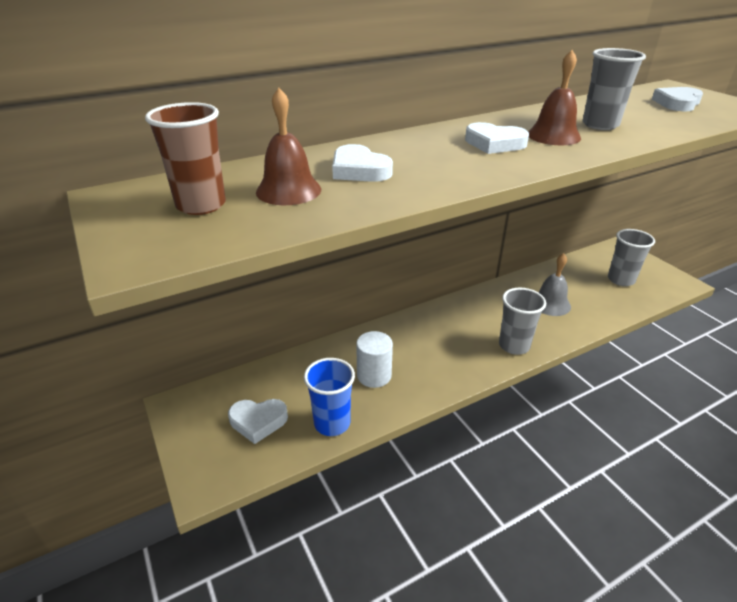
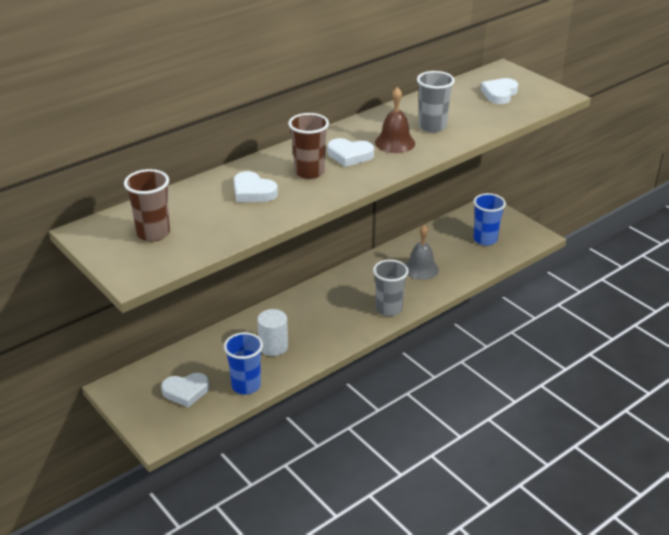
camera: 10 degrees left, 0 degrees up
brown bell [256,88,321,205] -> none
grey cup [608,229,655,286] -> blue cup [473,193,506,246]
none -> brown cup [288,113,329,179]

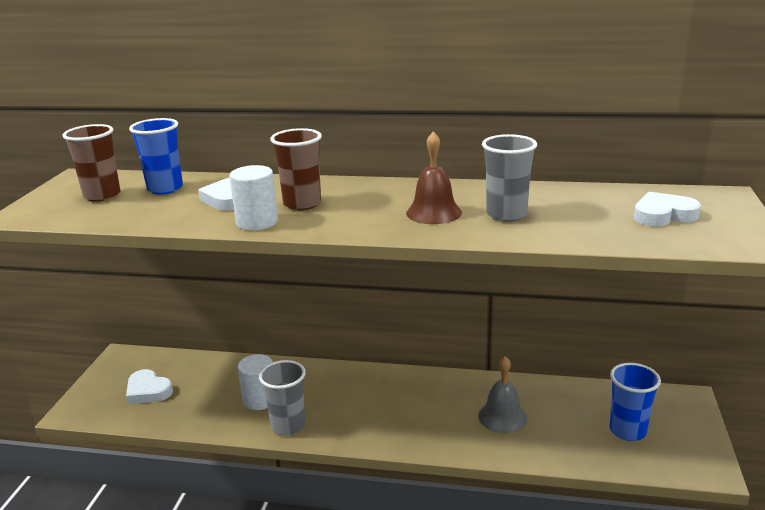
camera: 50 degrees right, 10 degrees down
blue cup [224,332,263,394] -> blue cup moved to [129,118,183,194]
white heart [328,138,374,167] -> none
grey cup [373,259,409,316] -> grey cup moved to [259,360,306,436]
none -> white cylinder [229,165,278,230]

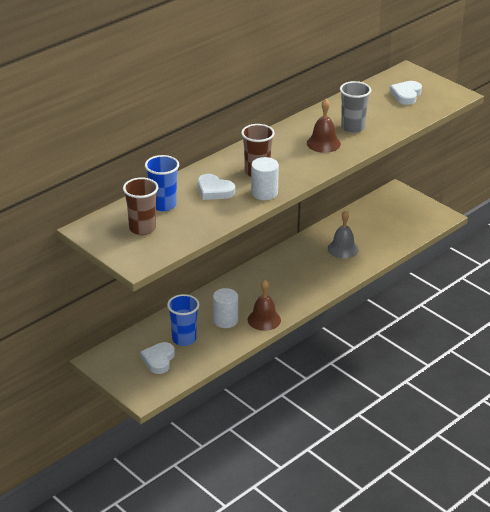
camera: 55 degrees left, 10 degrees up
white heart [126,369,173,404] -> white heart turned 120 degrees clockwise [140,342,175,374]
grey cup [259,360,306,436] -> brown bell [248,280,281,331]
blue cup [610,363,661,441] -> blue cup moved to [167,294,199,346]

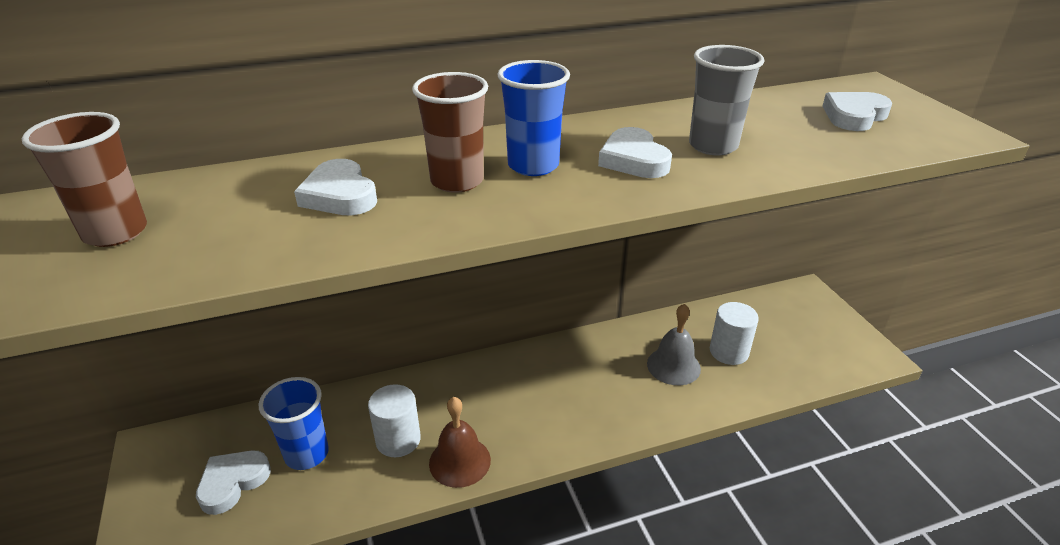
camera: 25 degrees right, 0 degrees up
blue cup [145,155,179,211] -> blue cup moved to [497,60,570,176]
white cylinder [251,157,279,200] -> white cylinder moved to [710,302,759,365]
brown bell [307,99,341,153] -> white heart [598,127,672,178]

